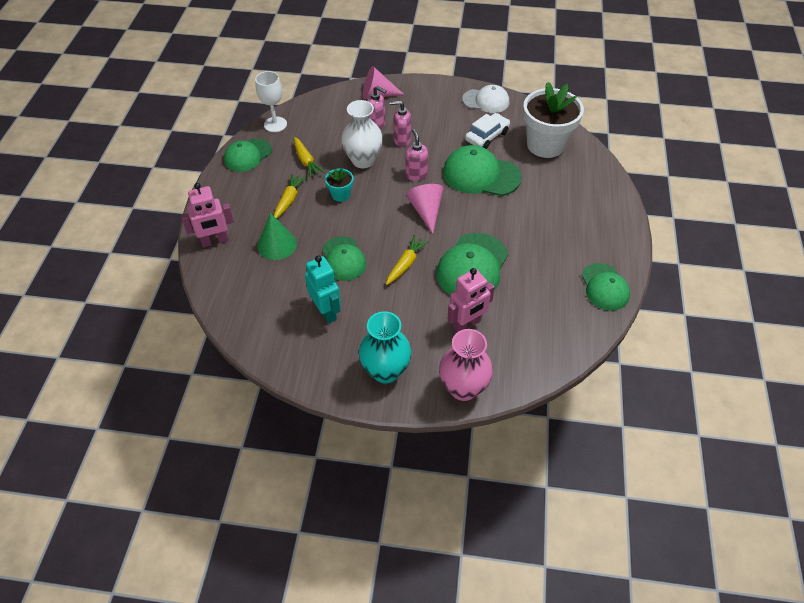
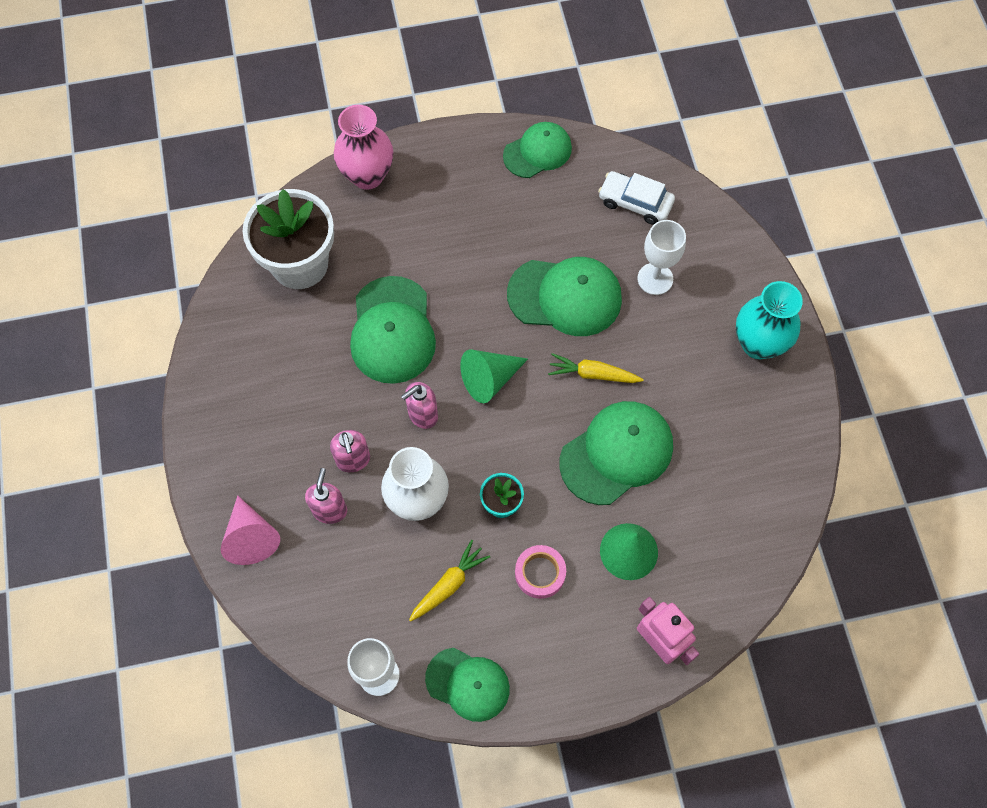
camera: 110 degrees left, 15 degrees up
yellow carrot [274,174,307,219] -> pink tape [515,545,566,599]
turquoise robot [305,255,341,323] -> none
green cap [322,236,366,281] -> green cap [559,401,673,505], size x1.52
pink cone [406,184,444,234] -> green cone [460,349,528,403]
pink vase [439,329,493,401] -> pink vase moved to [334,105,393,190]
pink robot [448,268,495,332] -> white goblet [637,220,686,295]
white cap [462,85,509,113] -> none
white car [465,113,510,149] -> white car moved to [598,171,675,225]

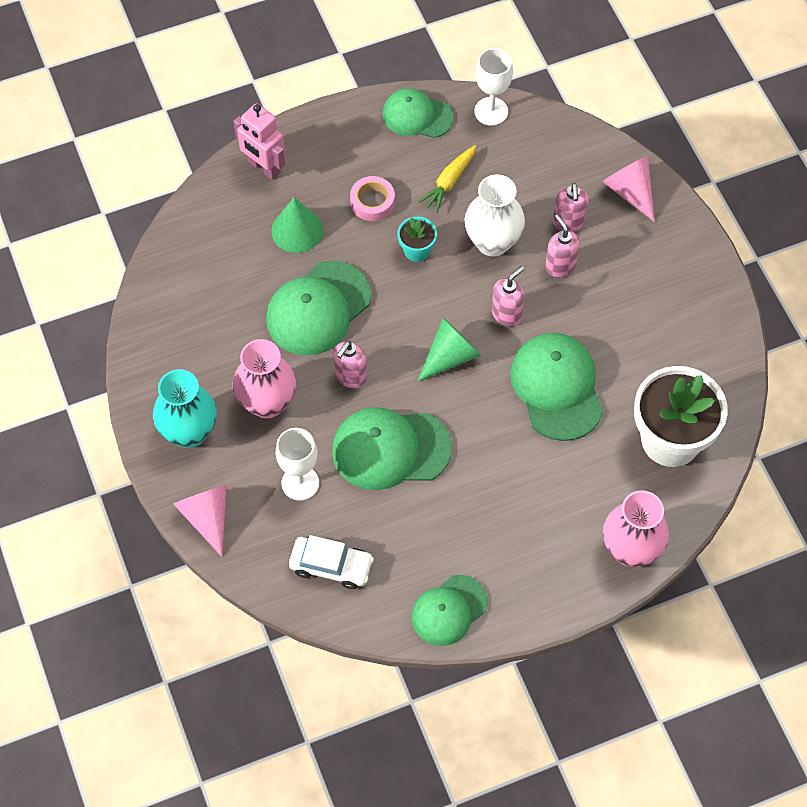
camera: 170 degrees right, 5 degrees down
yellow carrot [548,353,644,383] -> pink soap dispenser [333,341,367,388]
none -> pink cone [173,484,227,557]
none -> pink vase [233,339,296,419]

